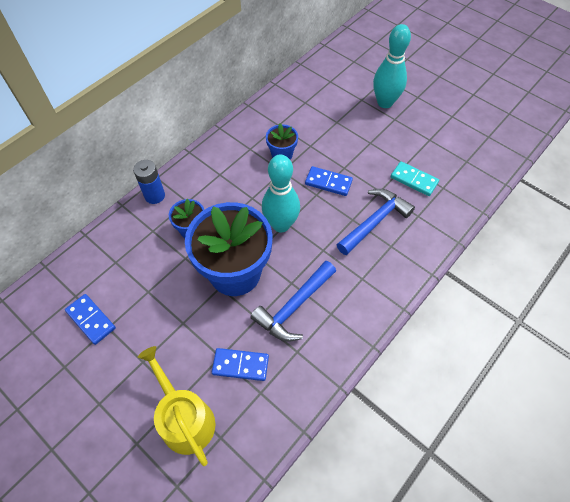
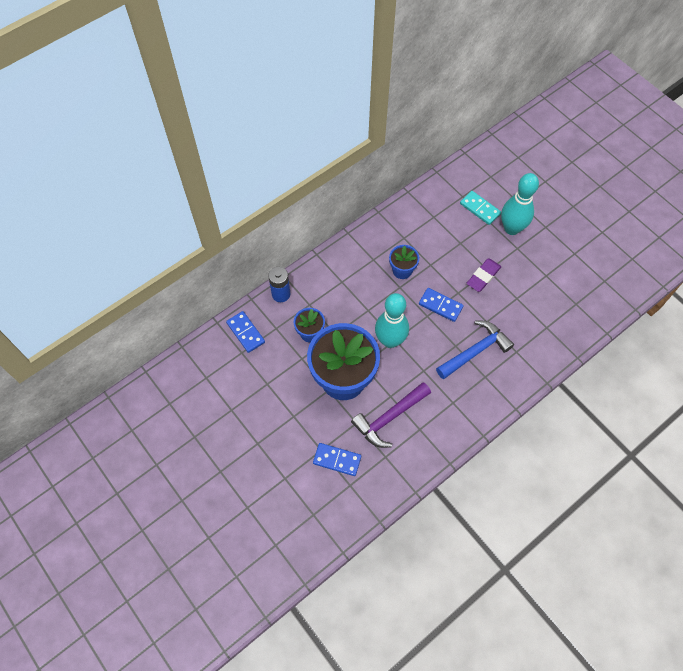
camera: 10 degrees right, 5 degrees up
blue domino [65,294,116,345] -> blue domino moved to [226,311,265,353]
yellow watering can [138,346,215,466] -> none
blue hammer [250,261,336,342] -> purple hammer [351,382,431,448]
turquoise domino [391,161,439,196] -> turquoise domino moved to [460,191,501,225]
none -> purple eraser [466,259,501,292]

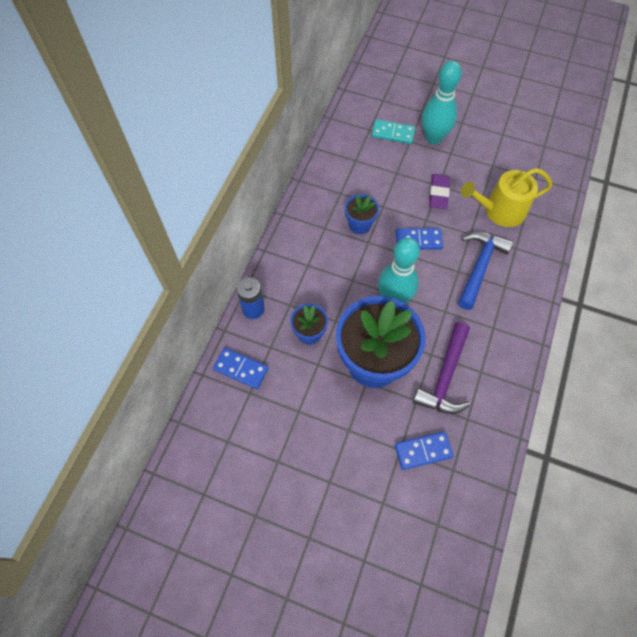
camera: 30 degrees left, 0 degrees up
none -> yellow watering can [461,168,552,227]

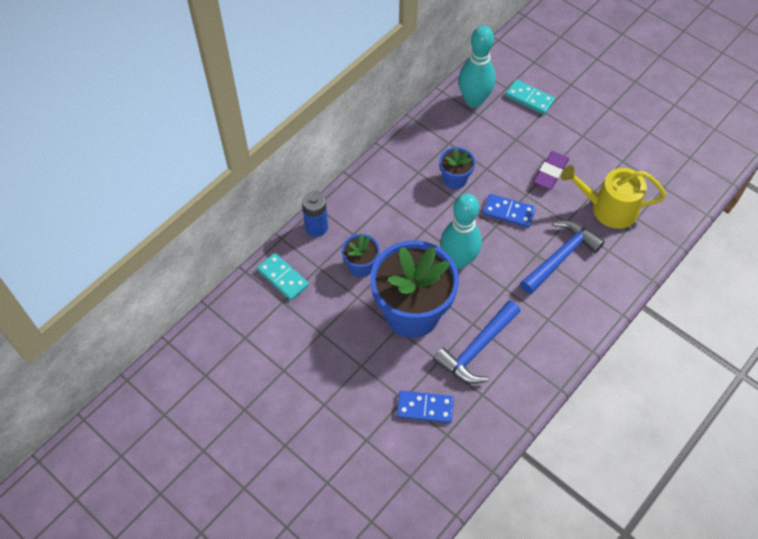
camera: 20 degrees right, 5 degrees down
blue domino [213,348,269,389] -> turquoise domino [257,253,309,300]
purple hammer [413,322,470,414] -> blue hammer [433,300,521,384]
turquoise bowling pin [422,61,462,144] -> turquoise bowling pin moved to [458,26,496,108]

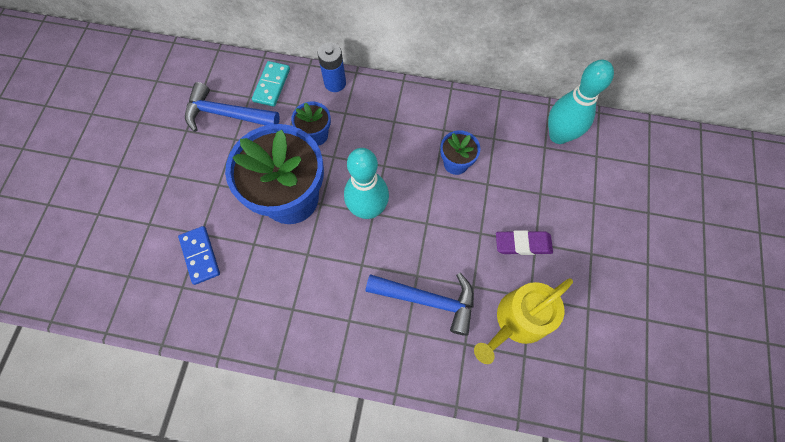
camera: 60 degrees right, 10 degrees up
blue hammer [433,300,521,384] -> blue hammer moved to [185,82,280,132]
blue domino [483,194,536,228] -> none
turquoise domino [505,79,555,115] -> none
yellow watering can [561,165,666,229] -> yellow watering can turned 105 degrees counterclockwise [474,278,573,364]

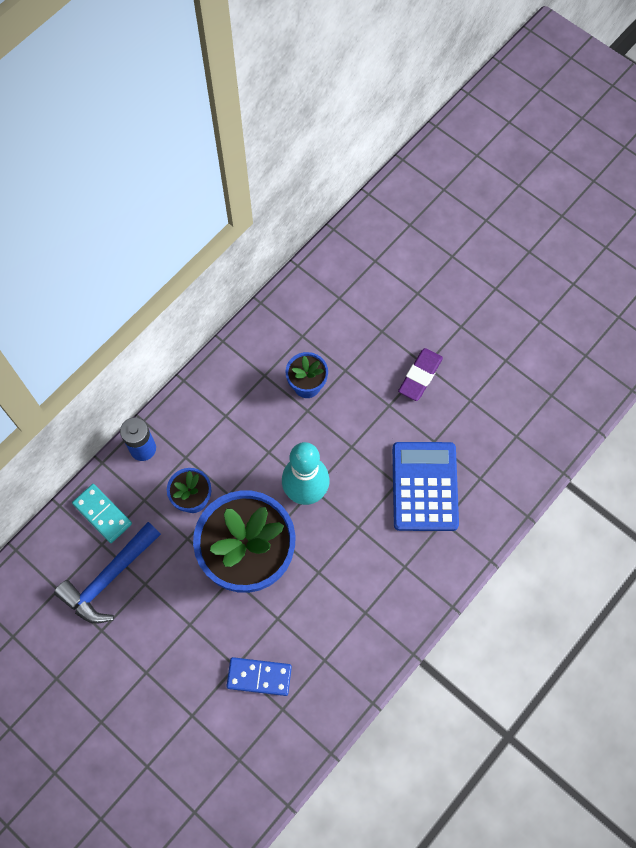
camera: 60 degrees left, 0 degrees up
blue hammer [365,273,474,336] -> blue calculator [392,442,459,531]
yellow watering can [474,278,573,364] -> none
turquoise bowling pin [548,60,614,144] -> none

